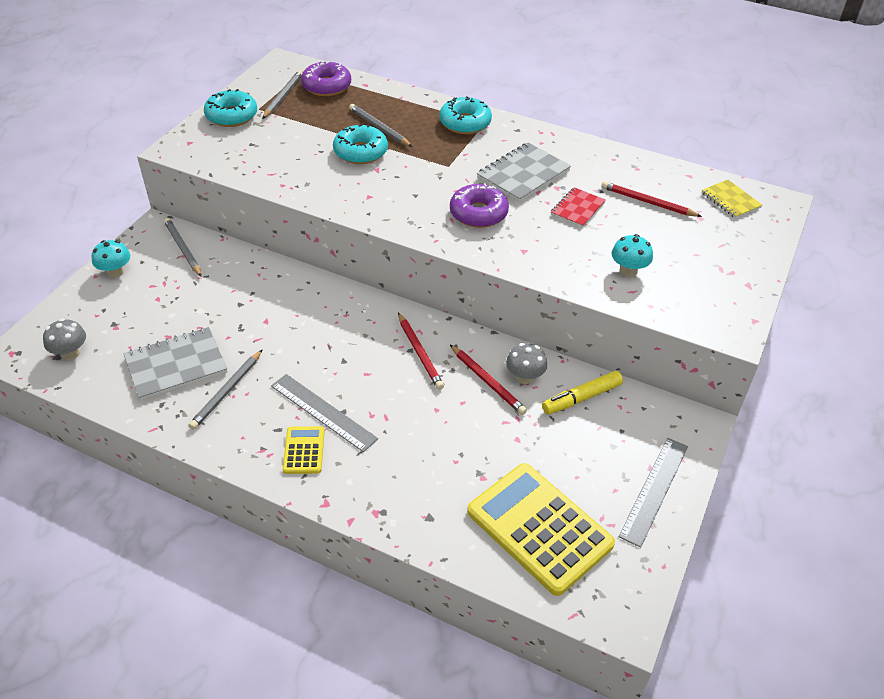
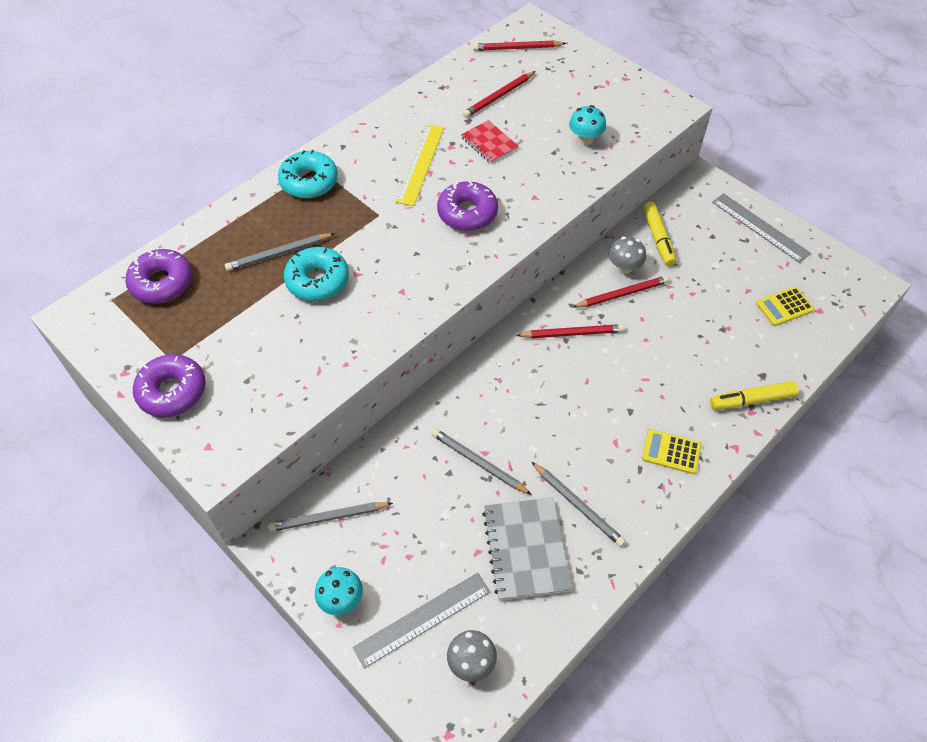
camera: 70 degrees left, 10 degrees up
turquoise donut [204,89,257,127] -> purple donut [133,354,206,417]
grey pencil [262,70,303,119] -> grey pencil moved to [432,428,532,495]
grey ruler [271,374,378,452] -> grey ruler moved to [353,573,490,669]
yellow calculator [467,463,615,596] -> yellow calculator [756,287,814,326], size x0.46
grey notebook [477,142,571,203] -> yellow ruler [395,124,444,206]
yellow notebook [702,180,762,219] -> red pencil [473,40,567,51]
none -> yellow marker [710,381,798,410]

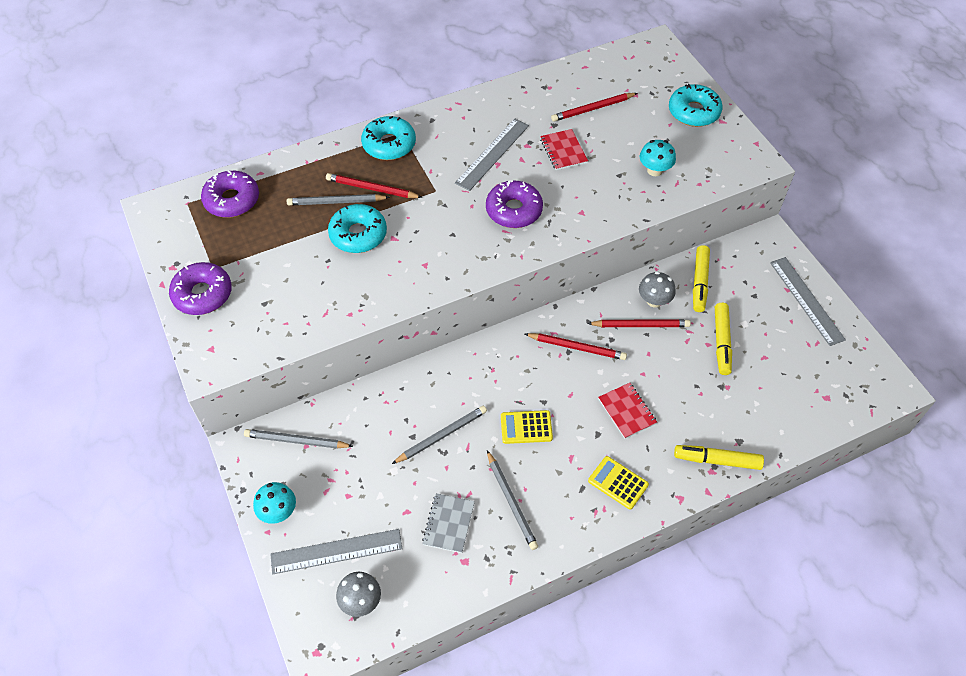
camera: 20 degrees right, 0 degrees up
yellow ruler [395,124,444,206] -> grey ruler [455,118,529,191]
grey pencil [432,428,532,495] -> grey pencil turned 90 degrees clockwise [392,406,487,464]
red pencil [473,40,567,51] -> red pencil moved to [326,173,423,198]
grey notebook [482,497,572,601] -> grey notebook [422,493,475,553], size x0.61
yellow calculator [756,287,814,326] -> yellow calculator moved to [501,410,553,444]
none -> red notebook [598,383,657,438]
none -> turquoise donut [669,84,723,127]
none -> yellow marker [715,303,732,375]

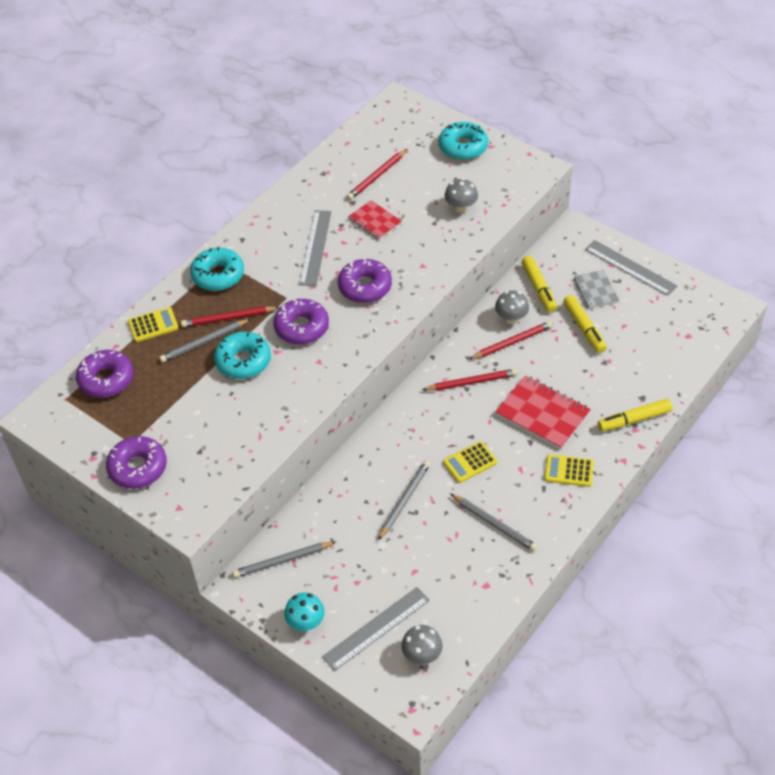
camera: 25 degrees left, 5 degrees down
grey notebook [422,493,475,553] -> grey notebook moved to [574,270,619,309]
red notebook [598,383,657,438] -> red notebook [495,375,591,450], size x1.64
turquoise mushroom [640,140,676,176] -> grey mushroom [445,178,478,213]
none -> yellow calculator [128,307,179,342]
none -> purple donut [273,299,329,345]

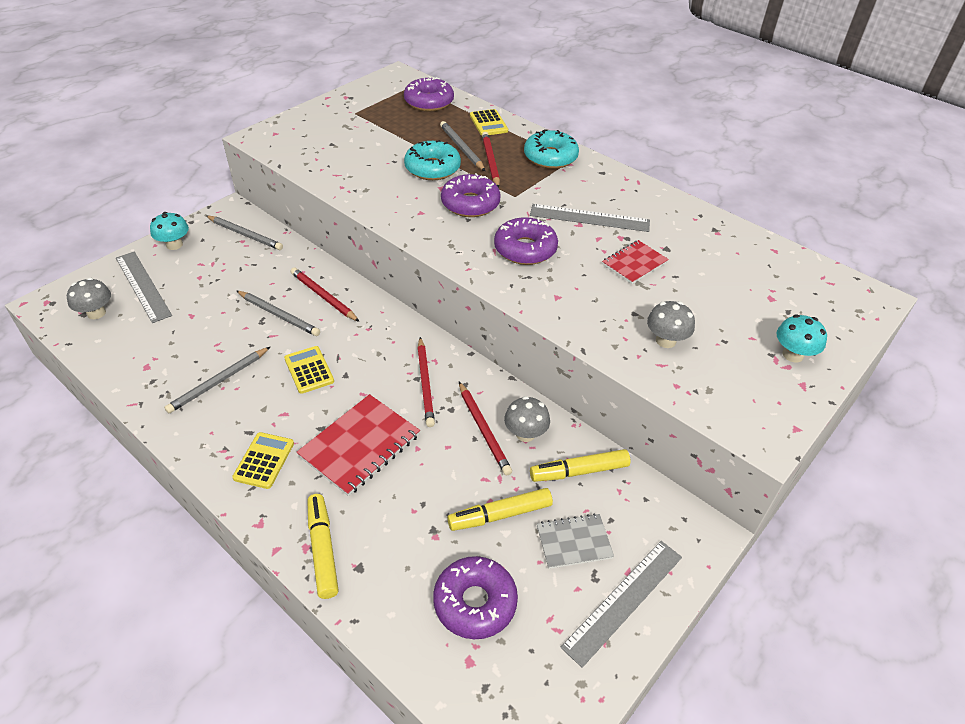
camera: 90 degrees right, 5 degrees down
purple donut [106,436,167,489] -> purple donut moved to [433,556,518,639]
grey pencil [232,542,336,578] -> grey pencil turned 135 degrees clockwise [206,216,283,250]
red pencil [347,149,407,200] -> red pencil moved to [291,267,360,322]
turquoise donut [439,122,488,160] -> turquoise mushroom [776,314,827,363]

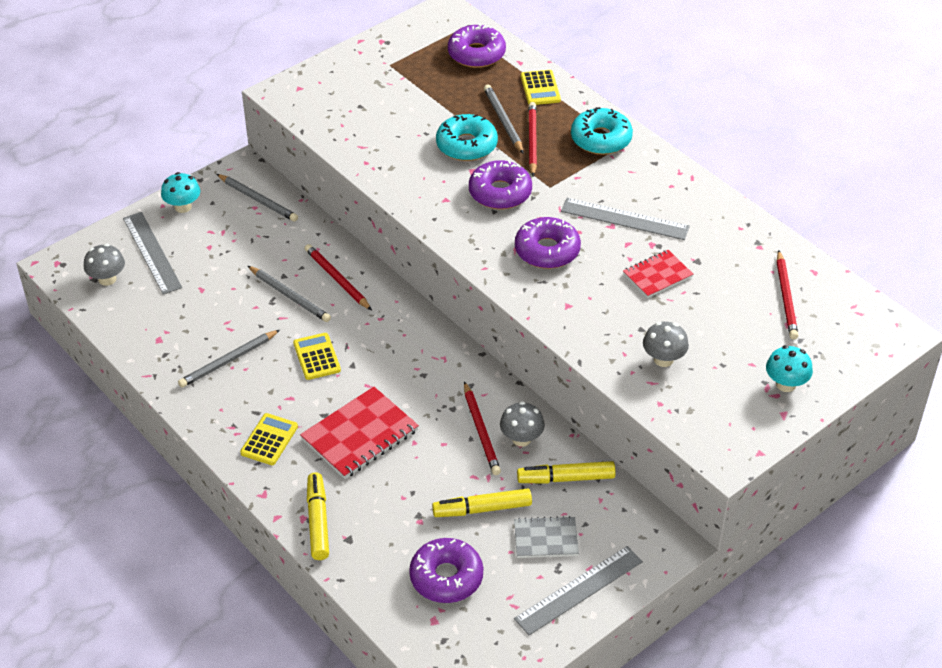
camera: 10 degrees right, 0 degrees up
red pencil [417,337,435,427] -> red pencil moved to [777,250,798,340]

